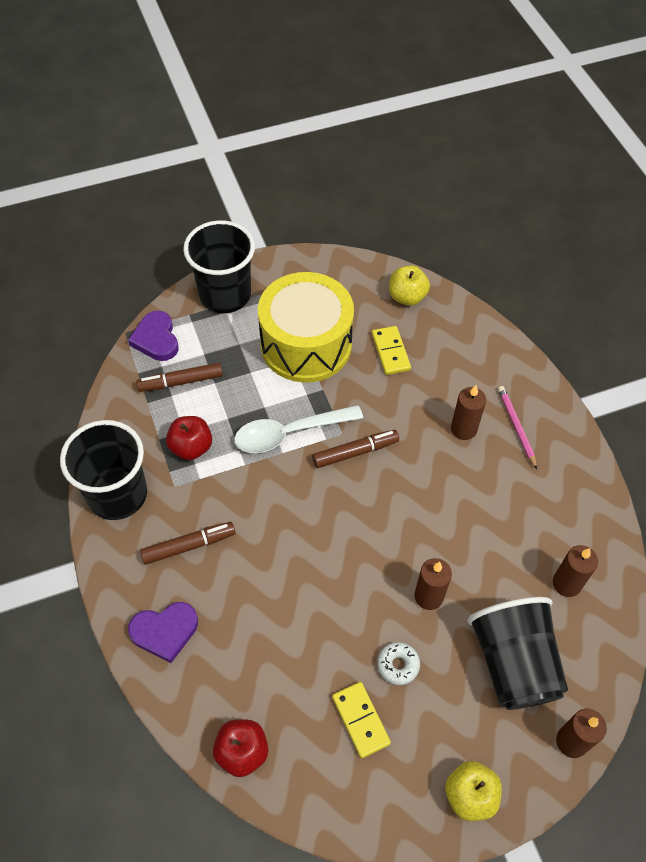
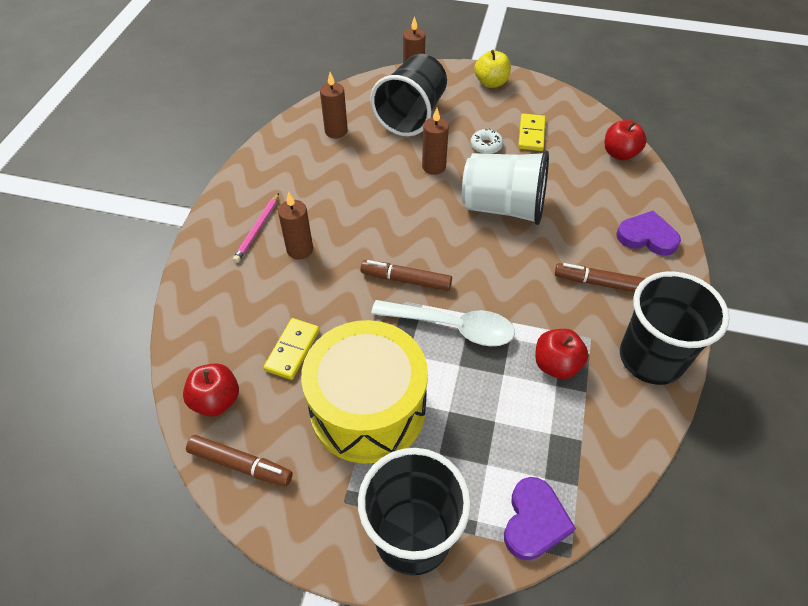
camera: 145 degrees left, 5 degrees down
brown marker [136,363,223,392] -> brown marker moved to [186,435,293,486]
yellow apple [389,265,430,306] -> red apple [183,363,239,417]
none -> white cup [462,150,549,225]

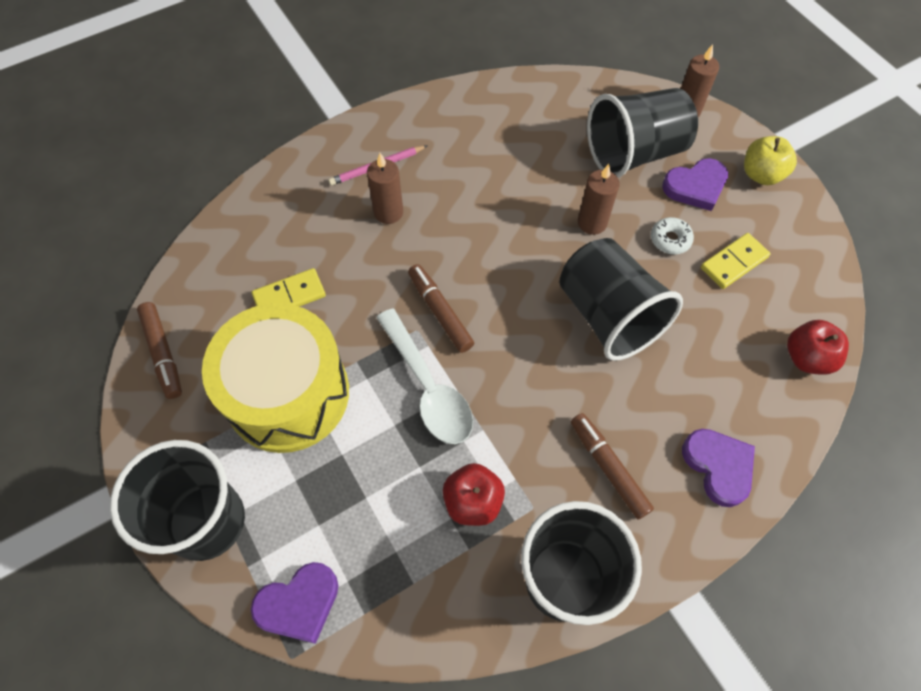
camera: 45 degrees right, 10 degrees up
red apple [183,363,239,417] -> none
brown candle [320,72,348,138] -> none
white cup [462,150,549,225] -> black cup [559,238,683,361]
none -> purple heart [662,158,728,211]

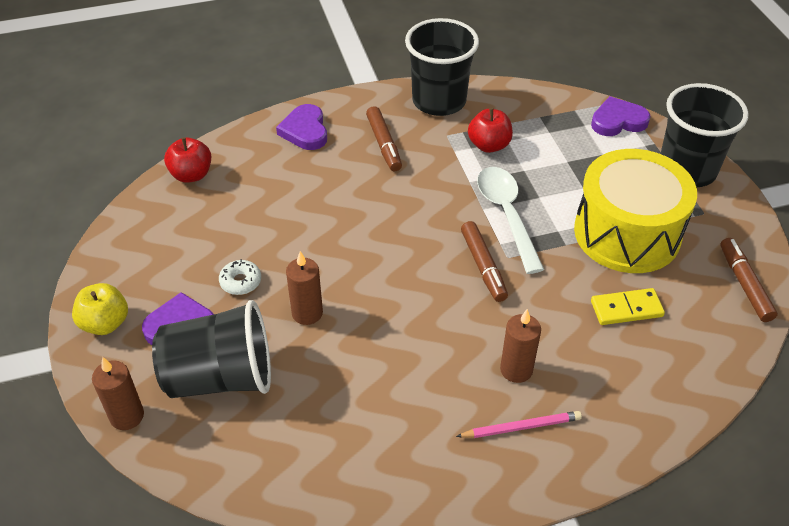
camera: 165 degrees left, 15 degrees down
black cup [559,238,683,361] -> none
yellow domino [701,233,770,289] -> none

